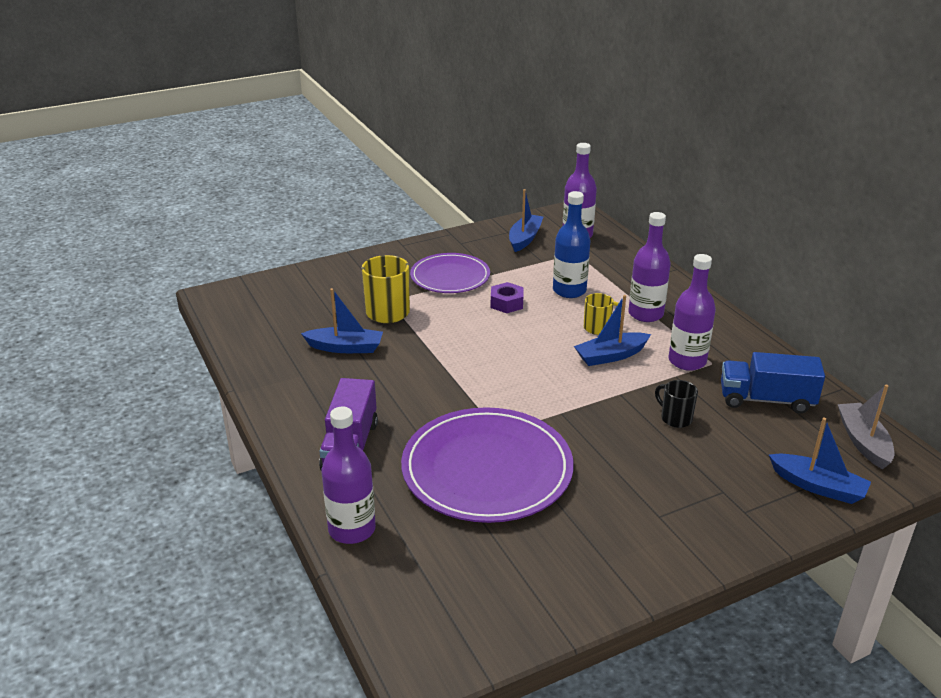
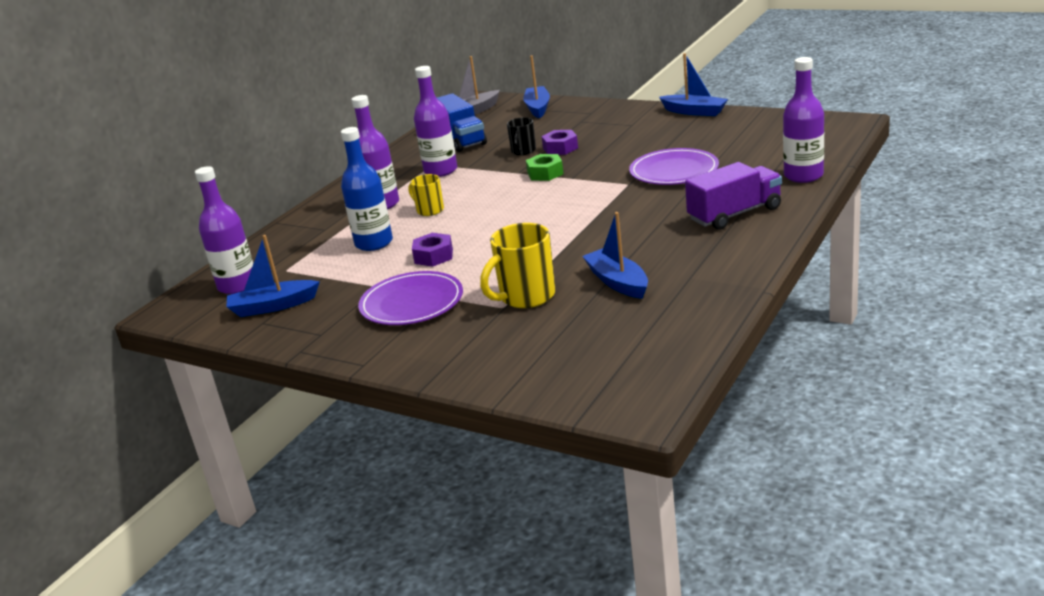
camera: 120 degrees left, 5 degrees down
purple plate [401,407,574,523] -> purple plate [629,148,719,185], size x0.62
blue boat [574,295,651,366] -> blue boat moved to [659,53,728,116]
none -> green nut [526,154,564,181]
none -> purple nut [542,130,578,155]

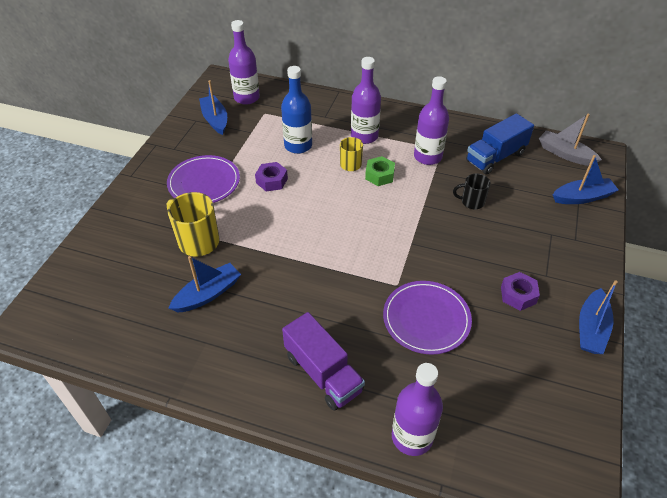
camera: 75 degrees right, 20 degrees up
green nut [526,154,564,181] -> green nut moved to [365,156,395,186]
purple nut [542,130,578,155] -> purple nut moved to [501,272,540,311]

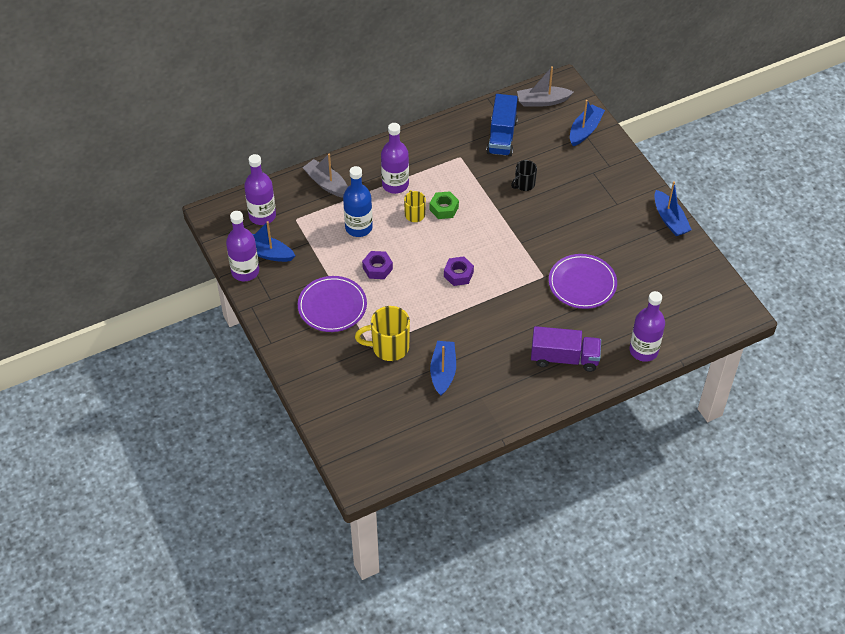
camera: 45 degrees left, 5 degrees up
purple bottle [414,76,449,165] -> purple bottle moved to [226,211,259,281]
purple nut [501,272,540,311] -> purple nut moved to [444,256,474,286]
none -> grey boat [302,153,348,198]

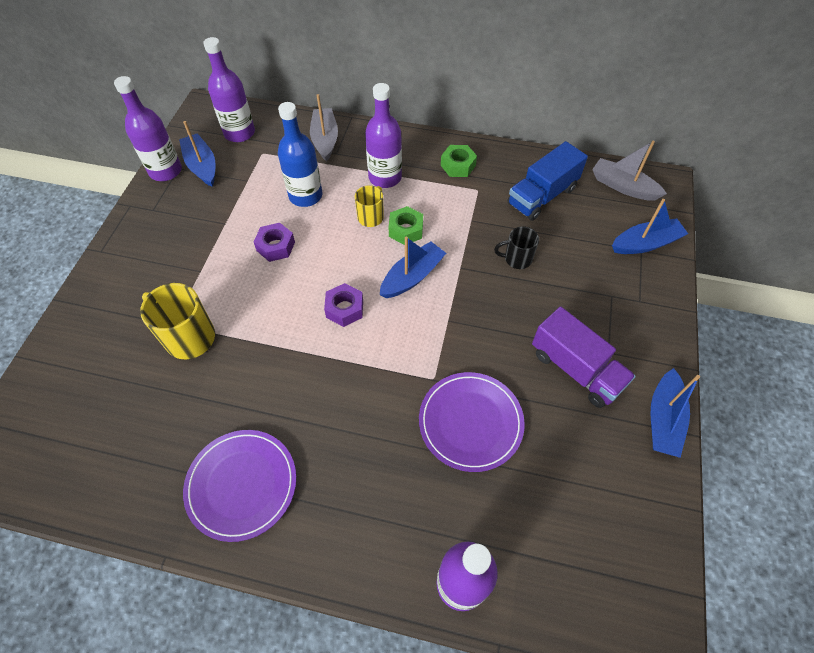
camera: 40 degrees right, 5 degrees up
purple plate [298,276,367,332] -> purple plate moved to [183,430,296,542]
blue boat [430,341,456,396] -> blue boat moved to [380,237,446,298]
purple truck [531,326,601,372] -> purple truck moved to [532,307,636,408]
none -> green nut [441,145,477,177]

